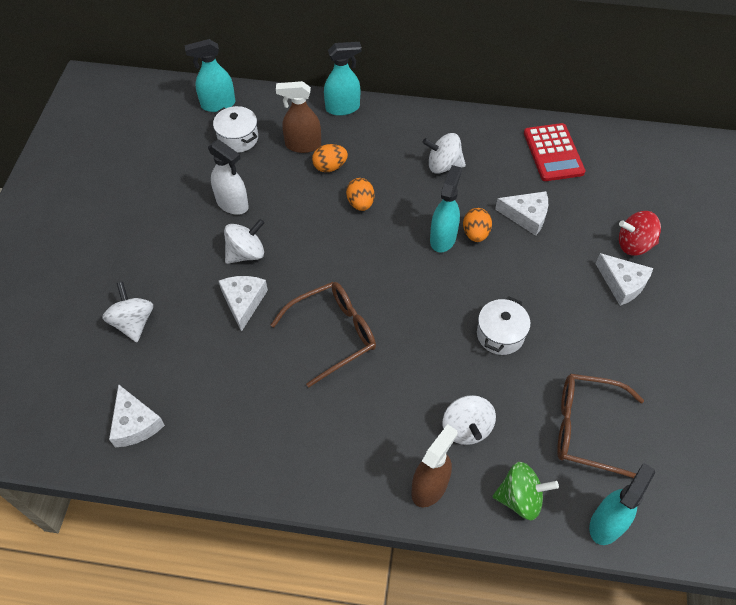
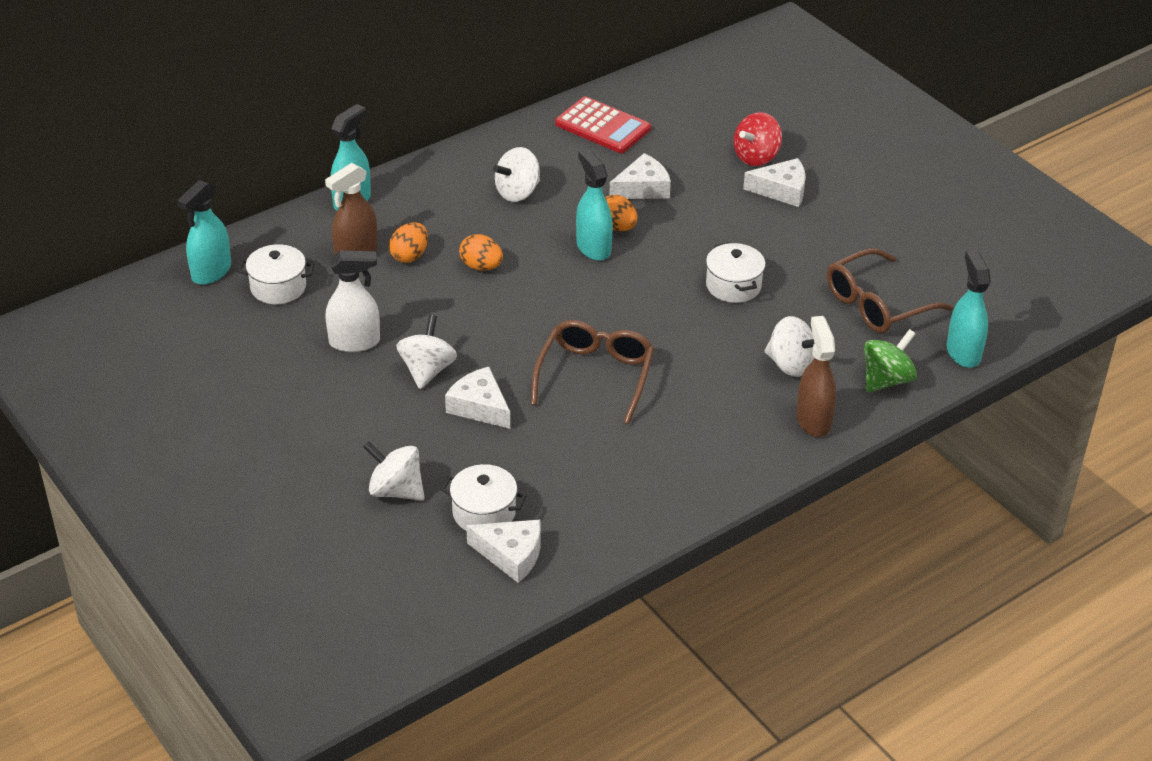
camera: 45 degrees left, 15 degrees down
none -> white pot [441,464,526,531]

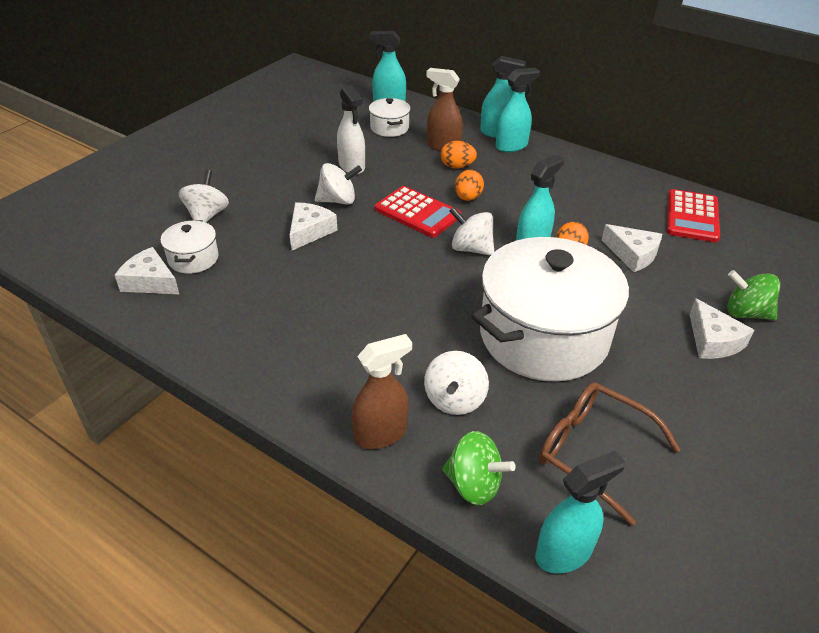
camera: 70 degrees right, 0 degrees up
white cheese [466,520,541,583] -> white cheese turned 120 degrees clockwise [114,247,179,294]
white spinning top [493,147,540,202] -> white spinning top moved to [450,207,494,256]
brown glasses [531,320,654,424] -> none
white pot [706,242,766,303] -> white pot [471,237,629,382], size x2.33
red spinning top [734,112,782,166] -> green spinning top [727,270,780,320]
none -> red calculator [375,186,461,238]
none -> turquoise spray bottle [496,68,540,152]

